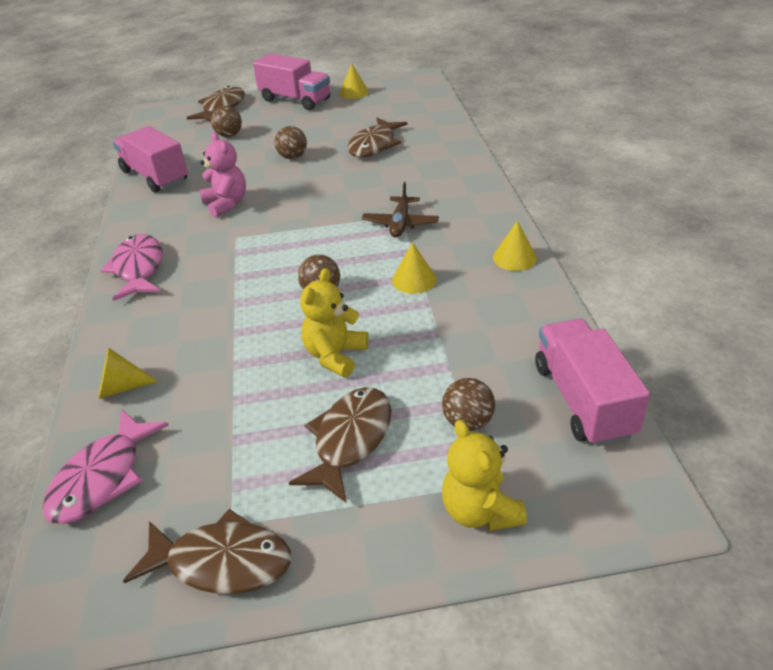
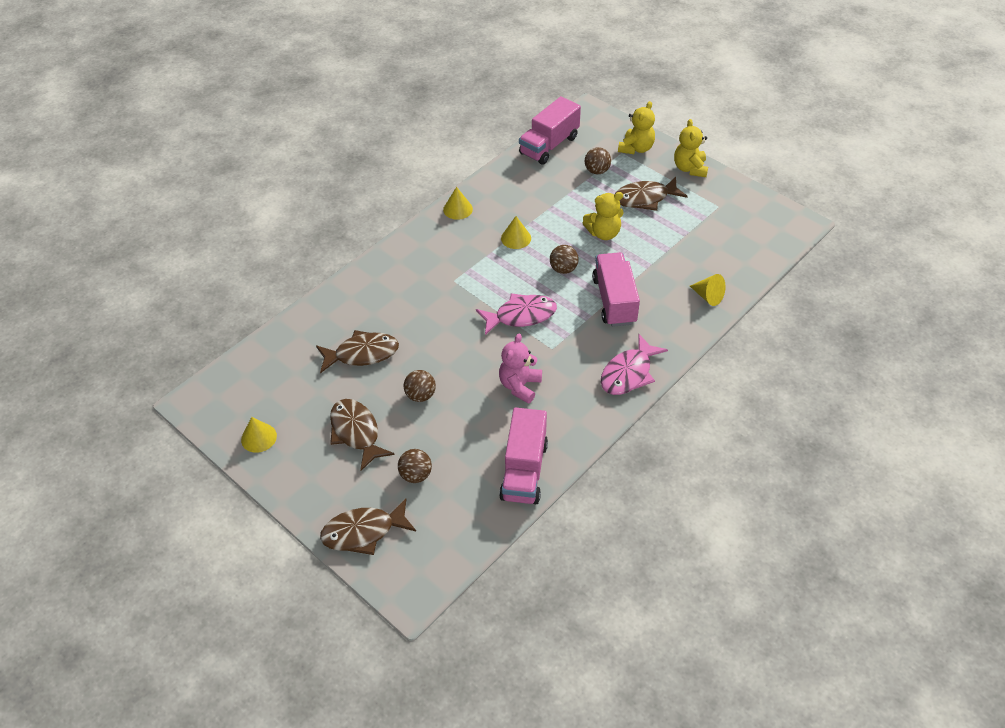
camera: 130 degrees left, 10 degrees up
pink fish [43,409,169,524] -> pink fish moved to [476,293,557,335]
brown fish [123,509,291,594] -> brown fish moved to [330,399,395,471]
pink truck [253,53,330,110] -> pink truck moved to [592,252,640,327]
brown plane [362,182,439,237] -> none
none -> yellow teddy bear [674,119,708,177]

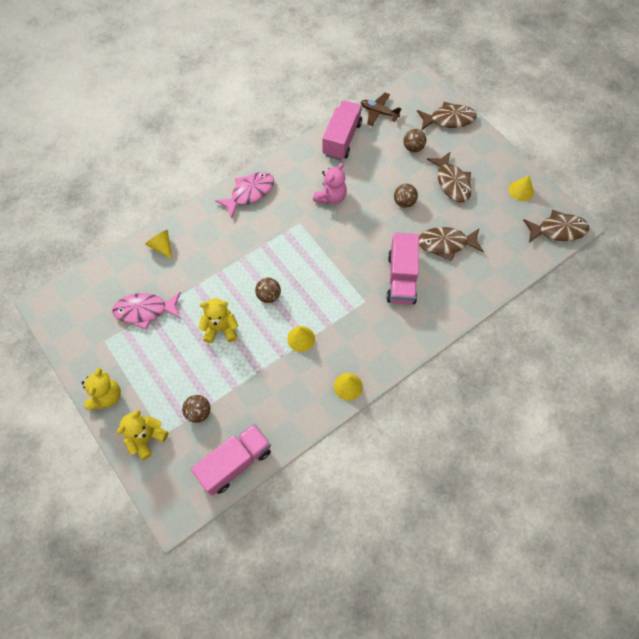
camera: 170 degrees left, 15 degrees up
pink fish [476,293,557,335] -> pink fish moved to [112,292,181,330]
pink truck [592,252,640,327] -> pink truck moved to [386,232,419,304]
brown fish [614,177,687,211] -> brown fish moved to [523,210,589,243]
none -> brown plane [361,93,402,126]

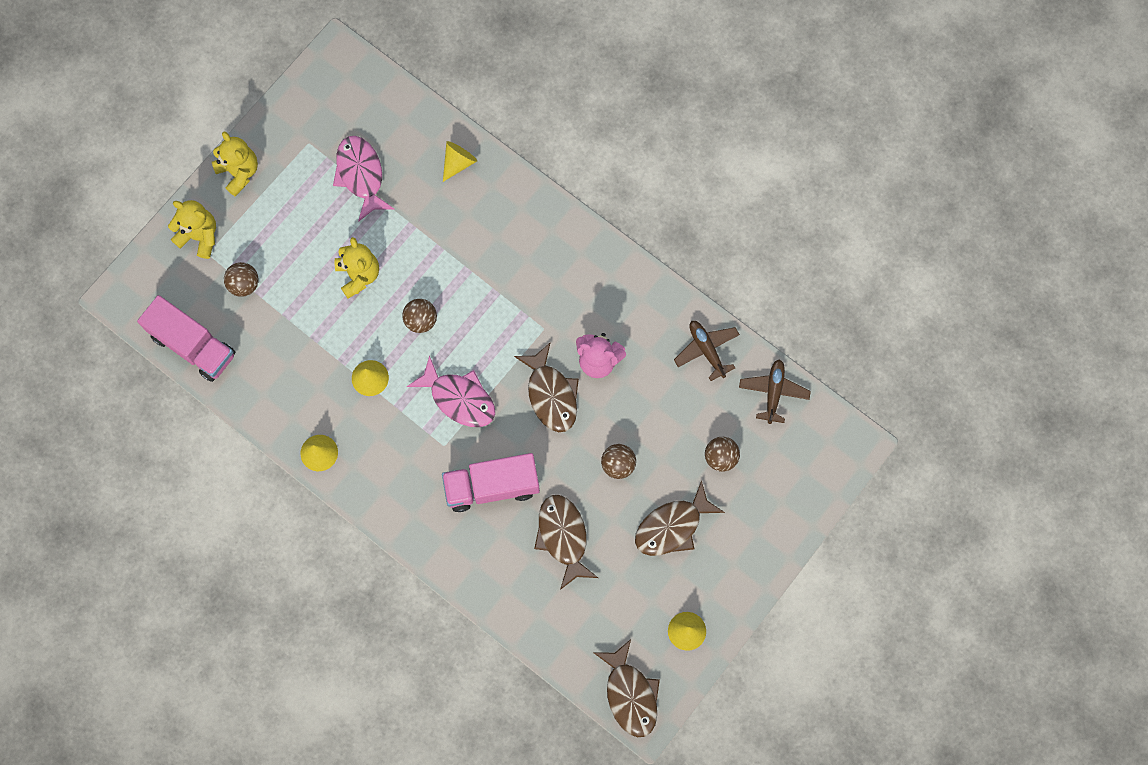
camera: 75 degrees right, 10 degrees up
yellow teddy bear [82,368,121,410] -> yellow teddy bear turned 120 degrees counterclockwise [212,132,258,196]
pink fish [215,172,274,218] -> pink fish moved to [407,355,495,427]
pink truck [323,100,362,160] -> brown plane [674,321,740,381]
brown fish [417,102,477,131] -> brown fish moved to [514,343,579,432]

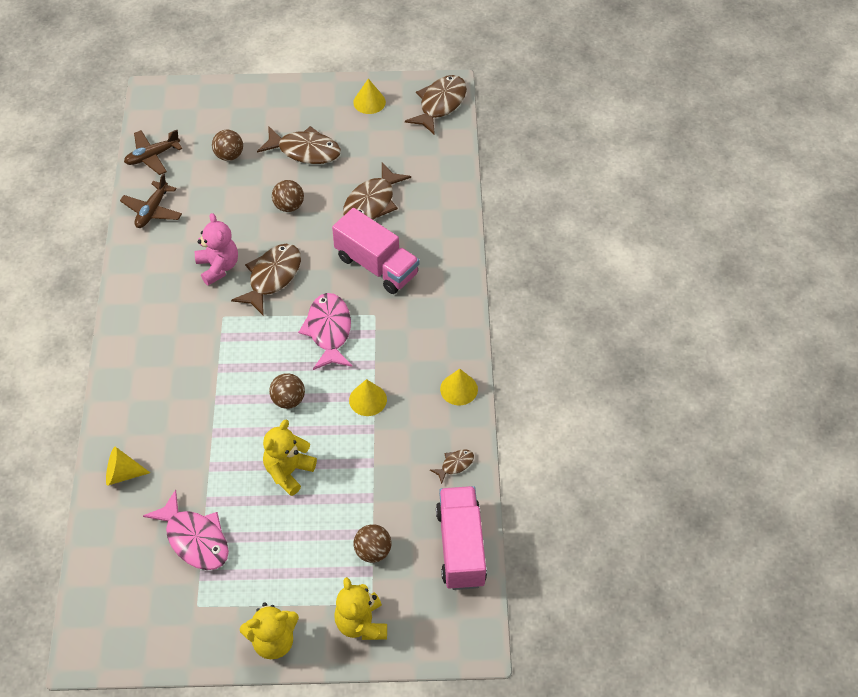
camera: 130 degrees left, 20 degrees down
yellow teddy bear [212,132,258,196] -> yellow teddy bear turned 120 degrees counterclockwise [240,602,299,659]
pink fish [333,136,394,222] -> pink fish turned 75 degrees counterclockwise [143,490,229,570]
none -> brown fish [430,449,474,484]

